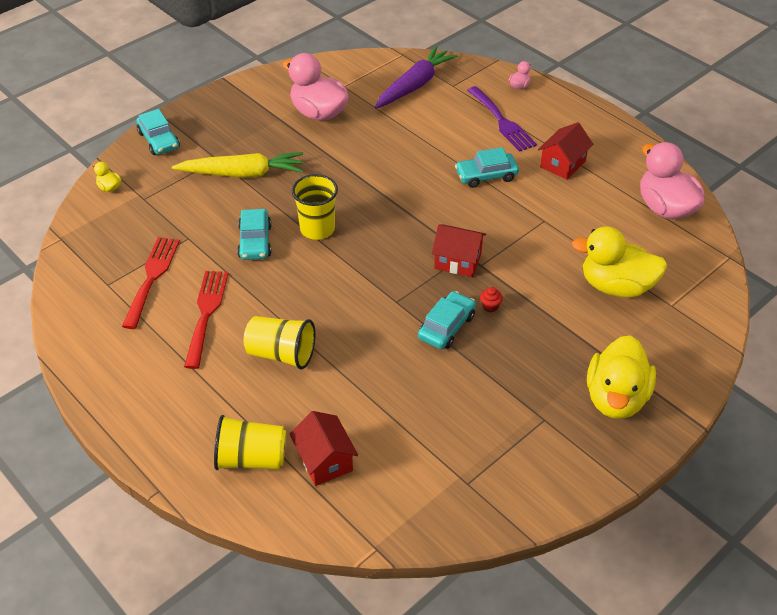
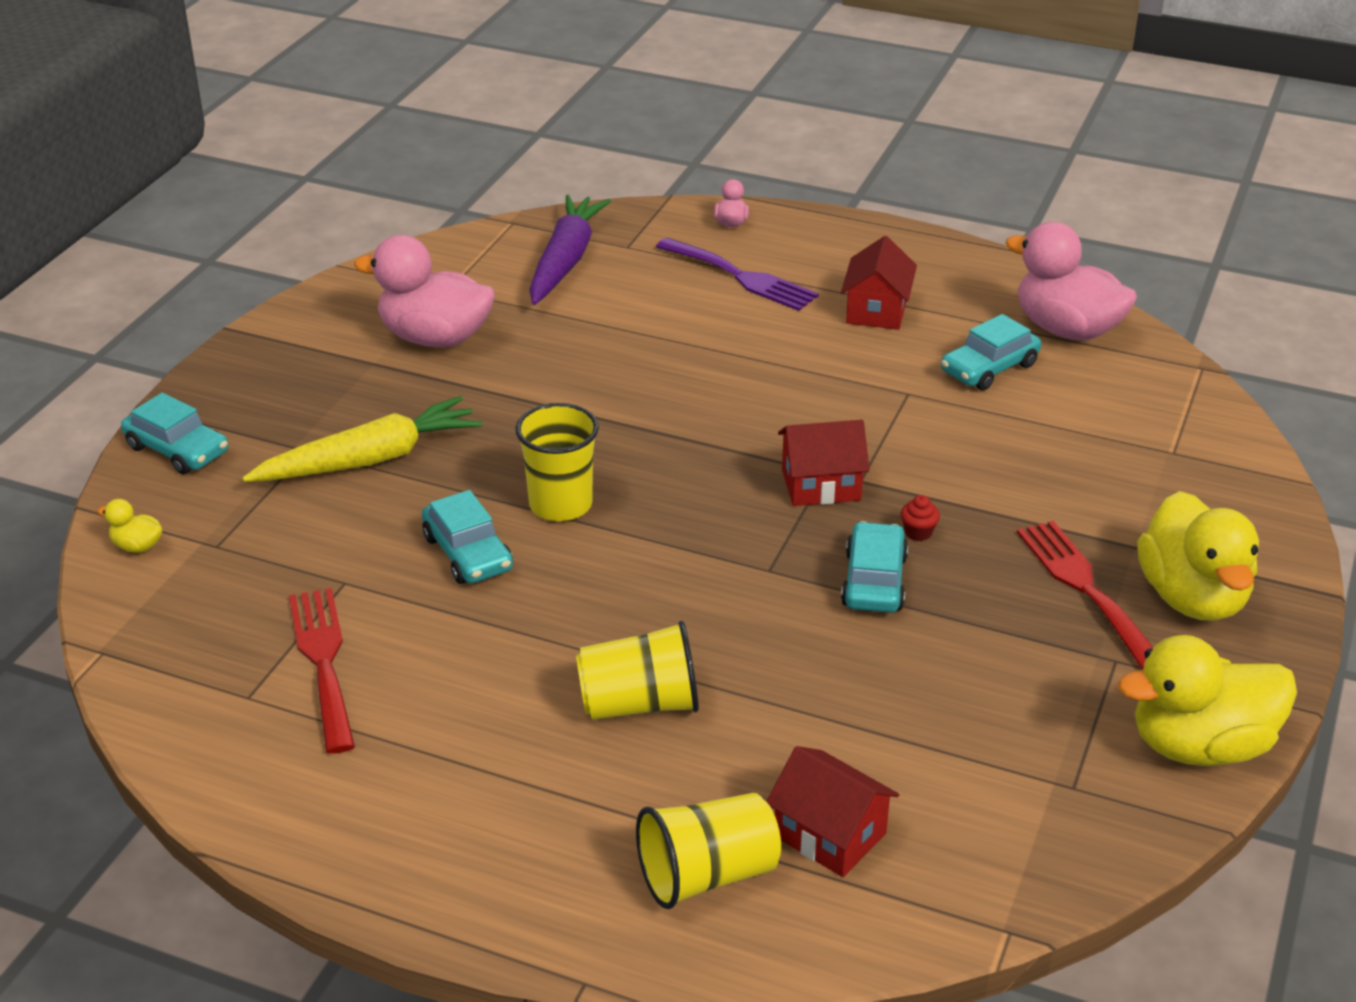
camera: 25 degrees left, 10 degrees down
red fork [184,271,229,369] -> red fork moved to [1017,521,1153,669]
turquoise car [455,147,519,188] -> turquoise car moved to [941,314,1041,390]
yellow duck [571,226,667,298] -> yellow duck moved to [1118,635,1297,766]

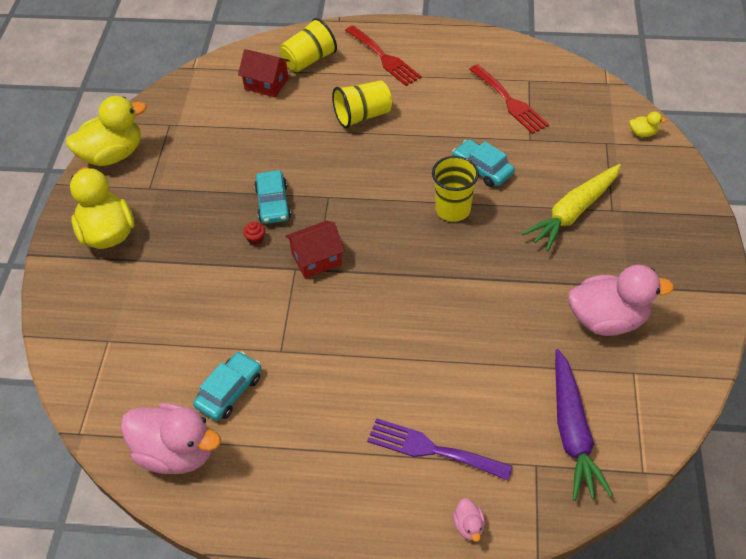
camera: 165 degrees right, 15 degrees up
turquoise car [121,393,228,474] -> none
red house [841,236,917,330] -> none
red fork [1017,521,1153,669] -> red fork moved to [345,25,421,86]

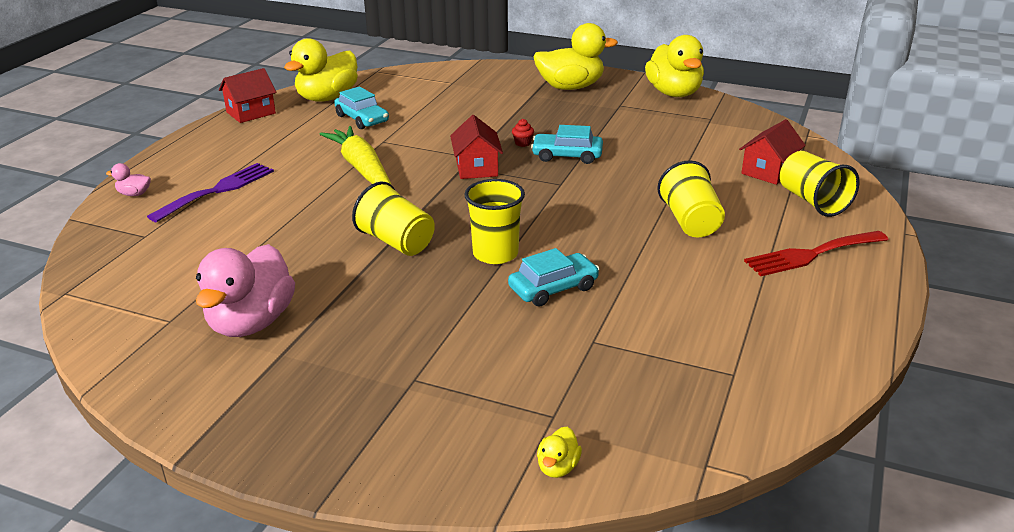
camera: 105 degrees right, 20 degrees down
pink duck [121,403,221,474] -> yellow duck [284,38,358,102]
red fork [469,64,549,134] -> none
yellow carrot [522,164,621,251] -> yellow carrot moved to [320,126,391,184]
purple carrot [555,349,613,501] -> none
none -> red house [219,68,276,123]
none -> yellow cup [352,182,435,256]

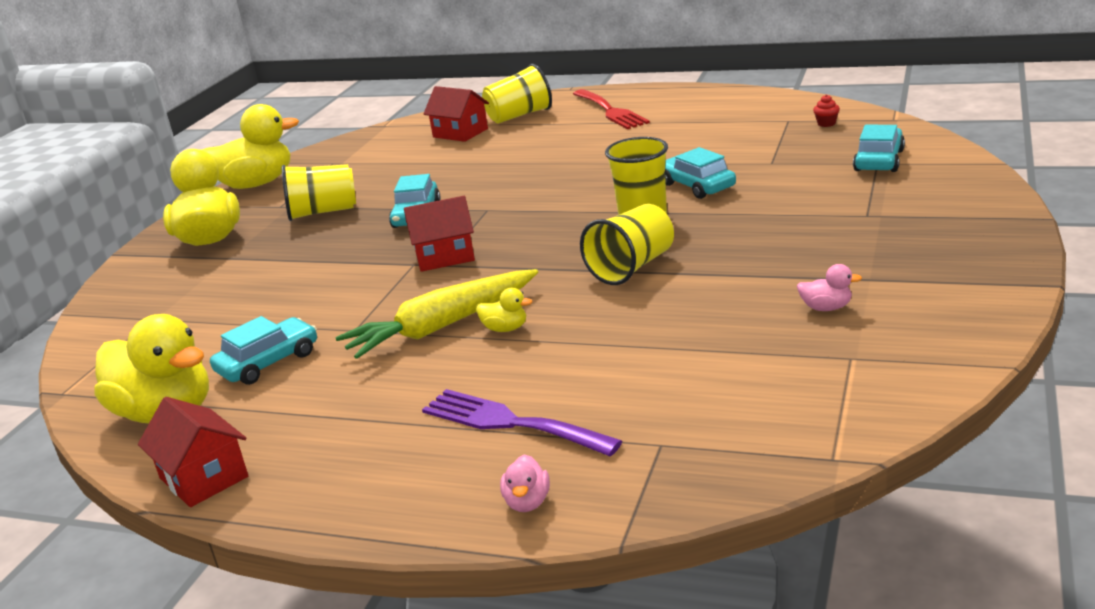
camera: 90 degrees left, 5 degrees down
pink duck [196,244,295,337] -> pink duck [797,264,862,311], size x0.42
red cupcake [512,119,534,147] -> red cupcake moved to [813,95,840,127]
yellow duck [537,427,582,478] -> yellow duck moved to [476,287,532,332]
yellow cup [657,160,725,238] -> yellow cup moved to [282,164,356,221]
none -> turquoise car [853,125,905,172]

